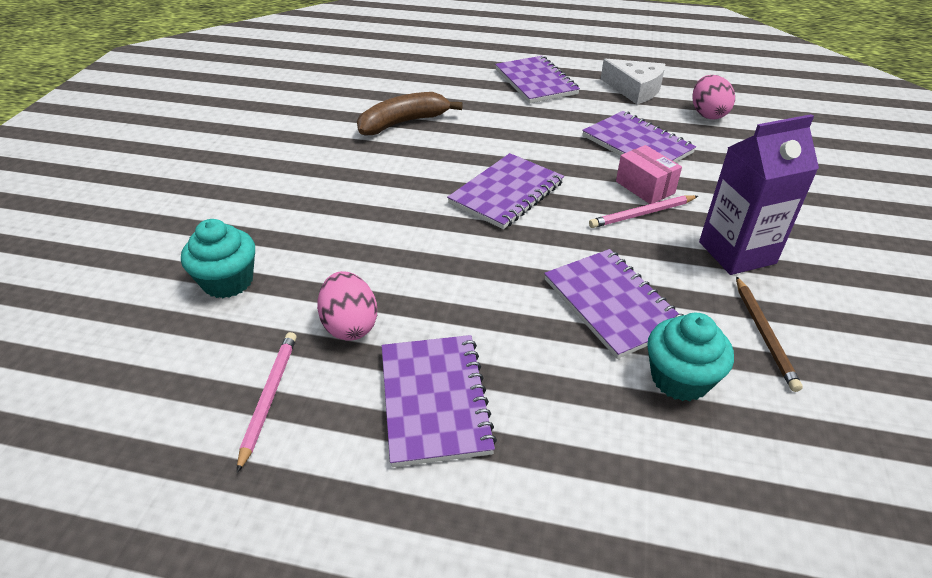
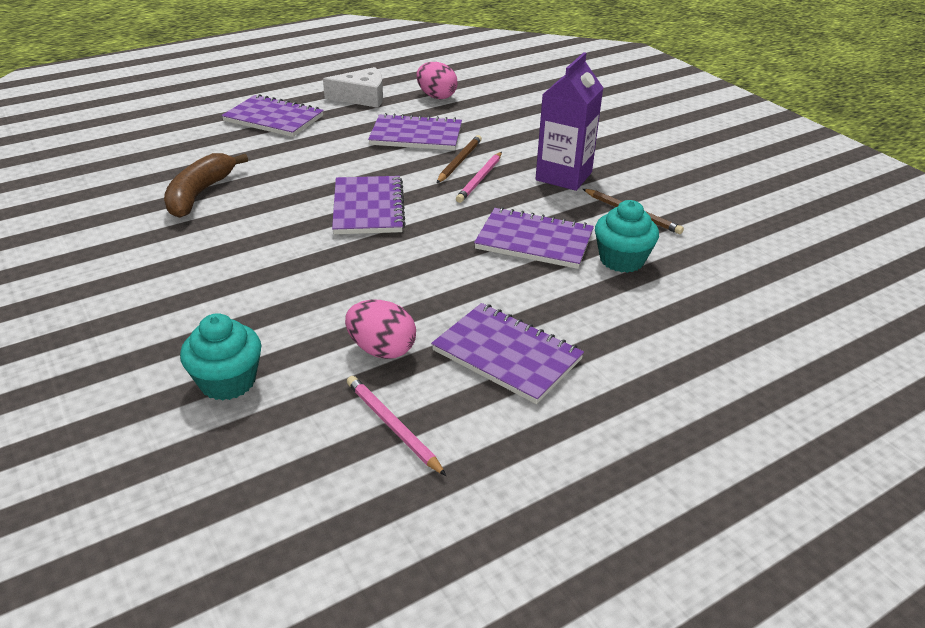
camera: 45 degrees left, 5 degrees down
pink box [616,145,682,204] -> brown pencil [437,135,482,183]

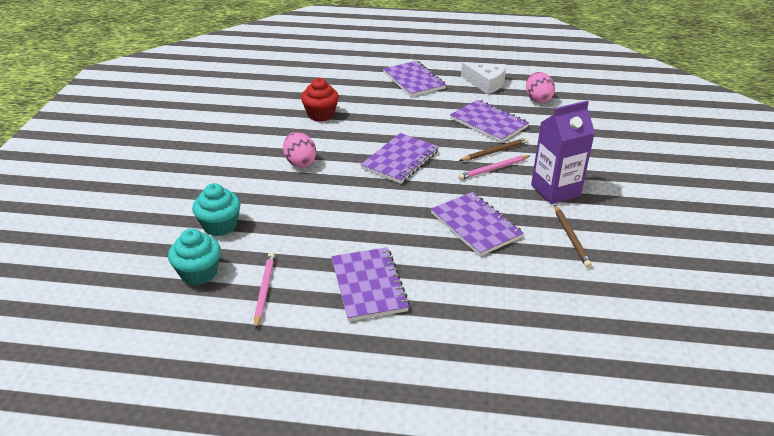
camera: 40 degrees right, 0 degrees up
brown banana [164,153,248,218] -> red cupcake [301,78,339,122]
pink egg [345,300,416,359] -> pink egg moved to [283,132,316,168]
turquoise cupcake [595,200,659,273] -> turquoise cupcake moved to [168,229,221,285]

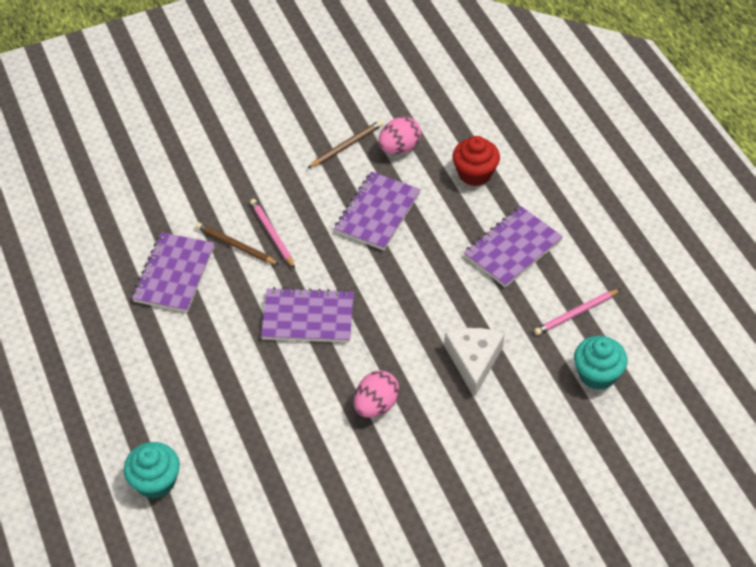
camera: 120 degrees left, 15 degrees up
turquoise cupcake [192,183,241,236] -> turquoise cupcake moved to [124,442,180,499]
red cupcake [301,78,339,122] -> red cupcake moved to [453,136,500,186]
purple notebook [383,61,446,97] -> none
pink pencil [458,155,530,180] -> pink pencil turned 150 degrees counterclockwise [250,199,295,268]
white cheese [461,62,506,94] -> white cheese moved to [445,328,505,396]
pink egg [526,72,555,103] -> pink egg moved to [378,117,421,154]
purple carton [531,101,595,204] -> none

